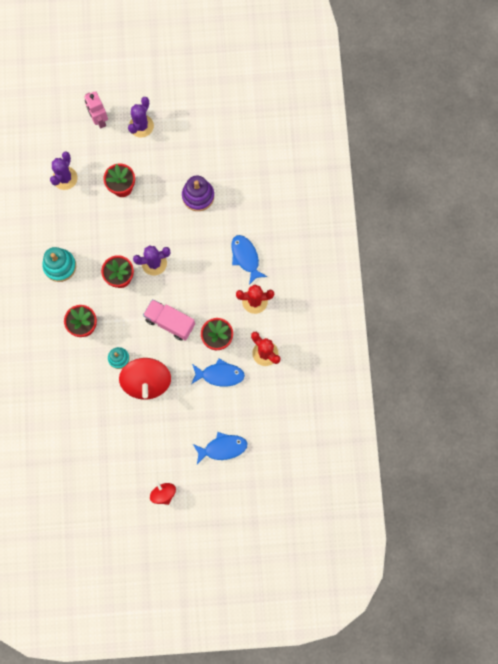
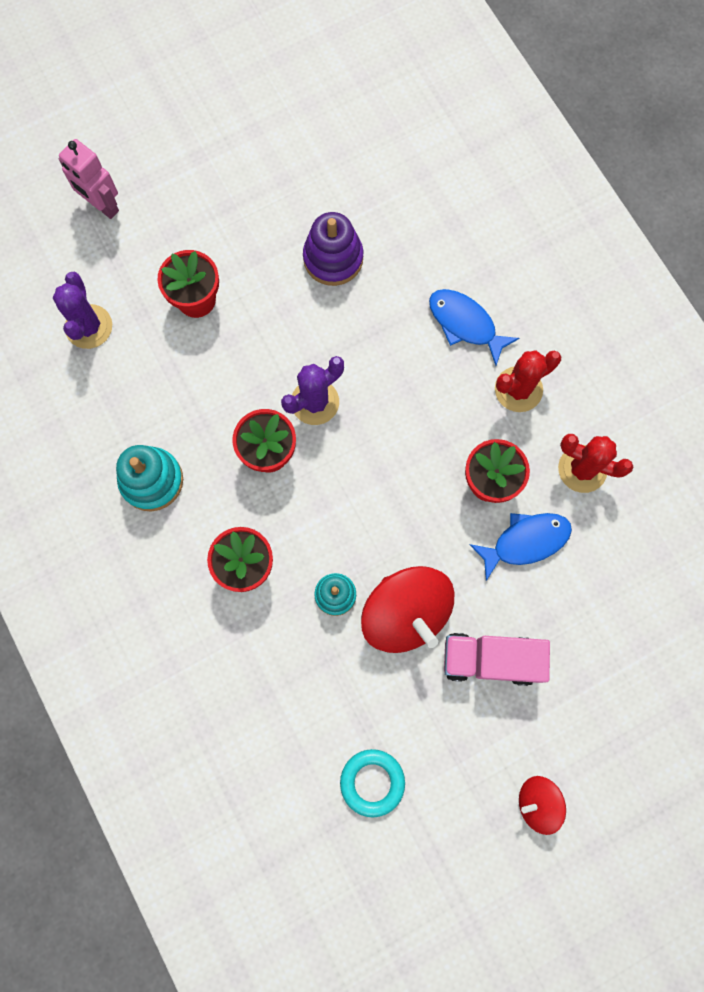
camera: 25 degrees left, 0 degrees up
purple cactus [128,97,154,137] -> none
pink truck [143,299,195,341] -> pink truck moved to [444,633,550,686]
red spinning top [150,482,176,505] -> red spinning top turned 45 degrees counterclockwise [519,776,566,835]
blue fish [193,432,247,464] -> none
none -> turquoise ring [340,749,405,817]

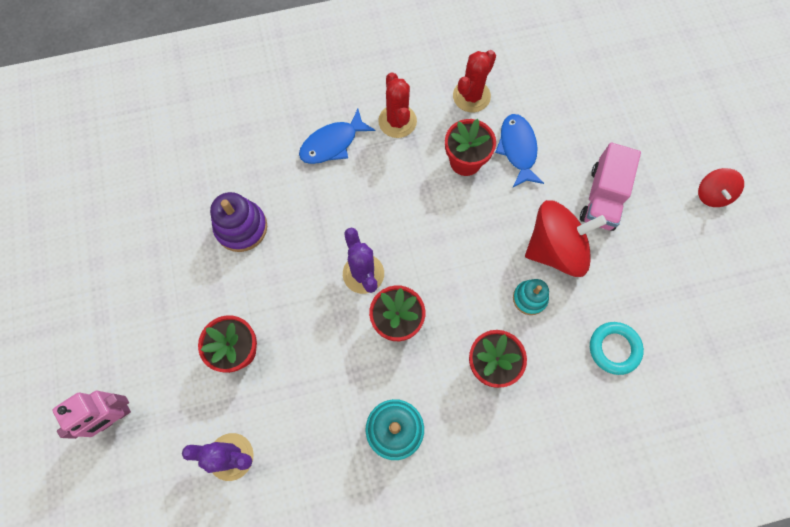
camera: 75 degrees left, 5 degrees down
turquoise ring [340,749,405,817] -> turquoise ring moved to [590,322,644,375]

